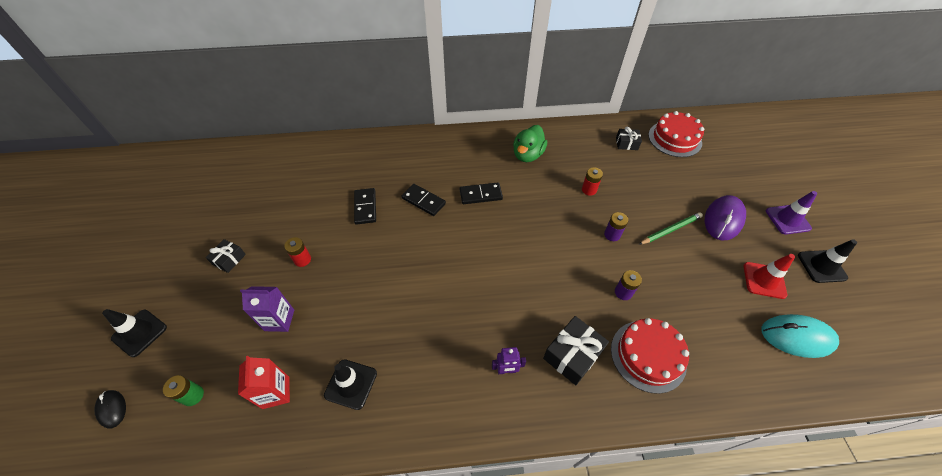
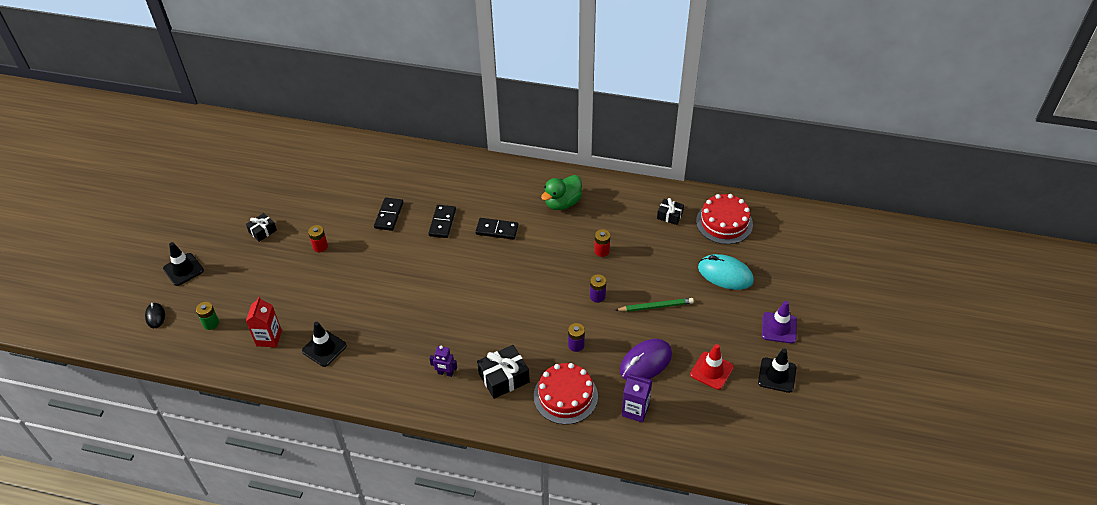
camera: 20 degrees right, 5 degrees down
purple carton [240,286,294,332] -> purple carton moved to [622,374,652,423]
black domino [401,184,446,216] -> black domino turned 45 degrees clockwise [428,205,456,238]
purple mouse [705,195,746,240] -> purple mouse moved to [620,339,672,380]
turquoise mouse [762,314,839,358] -> turquoise mouse moved to [698,254,754,290]

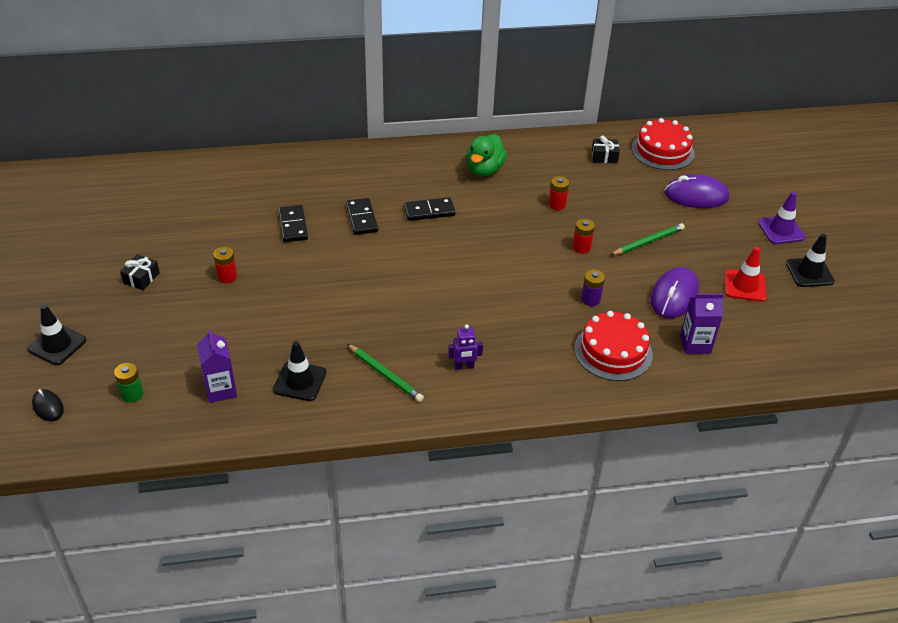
camera: 25 degrees left, 5 degrees down
red carton [246,296,282,347] -> purple carton [197,329,237,403]
black gift [477,345,530,399] -> none
purple battery [590,274,606,303] -> red battery [573,218,595,254]
turquoise mouse [698,254,754,290] -> purple mouse [664,174,729,208]
none -> green pencil [347,344,424,402]

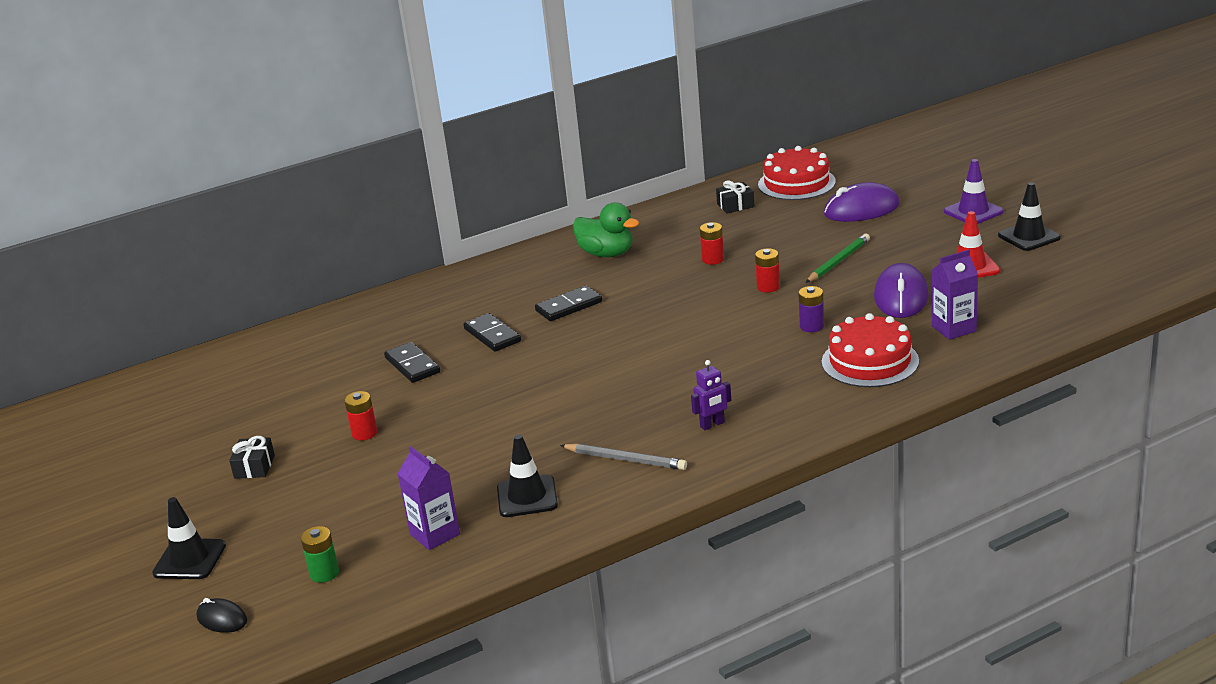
camera: 15 degrees left, 15 degrees down
green pencil [347,344,424,402] -> grey pencil [560,443,687,470]
green duck [466,134,507,176] -> green duck turned 60 degrees counterclockwise [573,202,639,257]

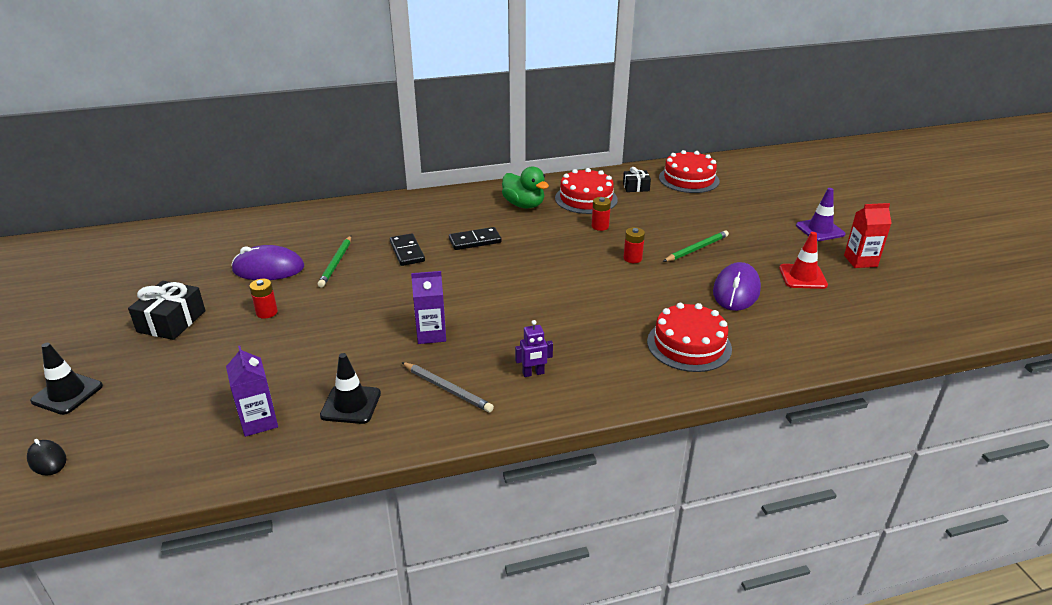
camera: 10 degrees right, 5 degrees up
black gift [229,436,275,479] -> black gift [128,281,205,340], size x1.66
green battery [301,526,339,583] -> none
black domino [384,342,440,383] -> green pencil [318,236,351,288]
purple battery [798,286,824,332] -> none
purple mouse [824,182,900,222] -> purple mouse moved to [231,245,304,280]
purple carton [932,250,978,340] -> purple carton moved to [411,271,446,344]
black traffic cone [998,182,1061,251] -> red carton [844,203,892,268]
none -> red cake [555,168,618,214]

